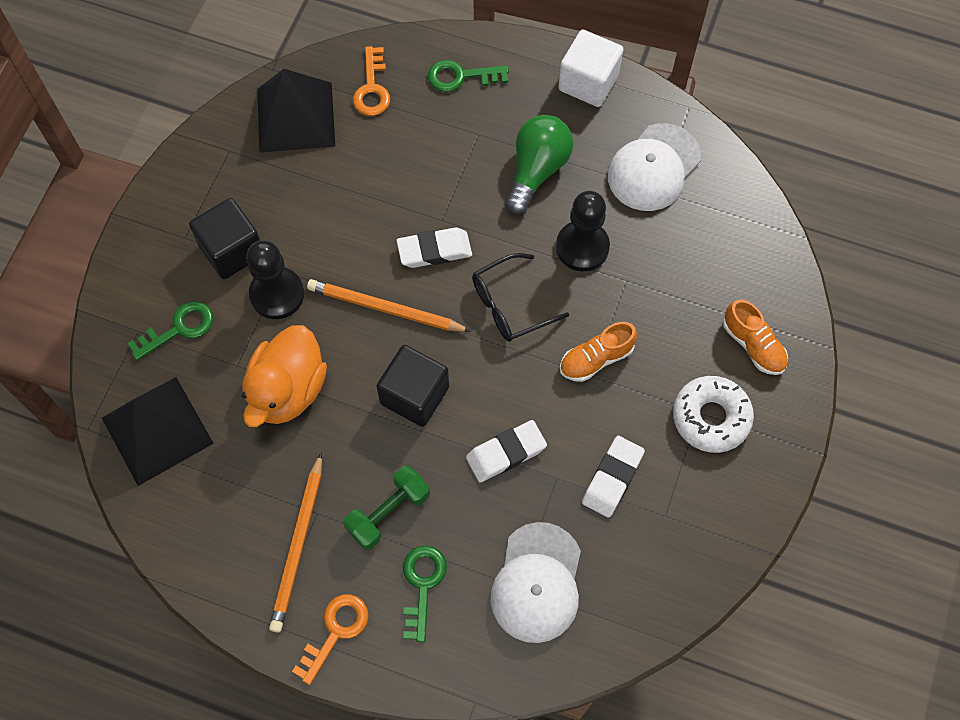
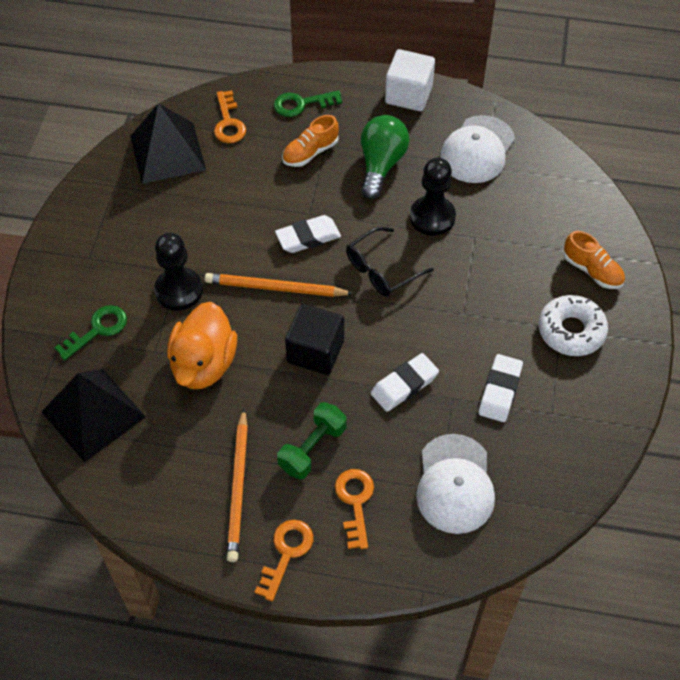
camera: 10 degrees left, 10 degrees down
black cube [189,198,260,279] -> none
green key [403,545,447,642] -> orange key [335,469,374,549]
orange shoe [560,322,637,382] -> orange shoe moved to [282,115,339,167]

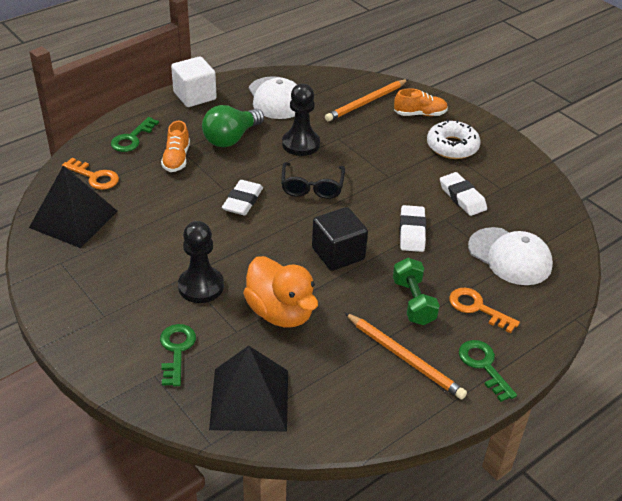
camera: 50 degrees left, 15 degrees down
orange pencil [205,273,354,297] -> orange pencil moved to [325,79,408,121]
orange key [255,520,313,601] -> green key [459,340,517,402]
green light bulb [361,115,409,199] -> green light bulb turned 105 degrees counterclockwise [202,105,264,147]

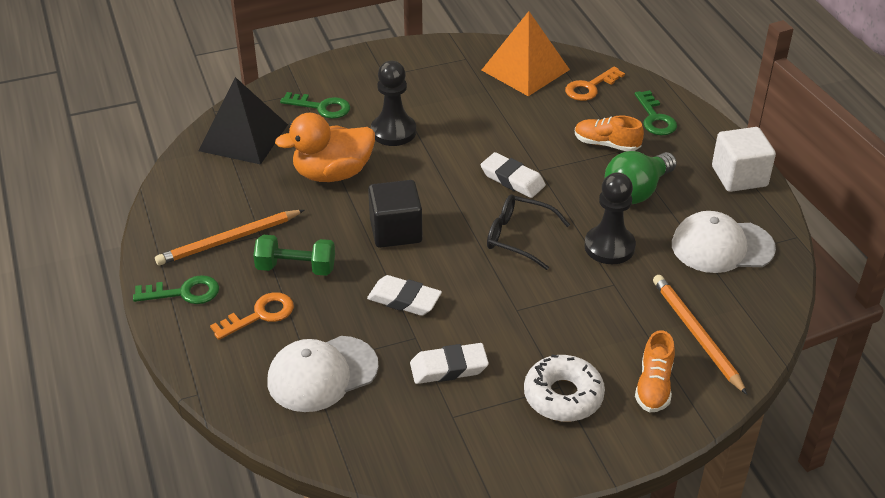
camera: 110 degrees right, 0 degrees up
black pyramid [29,165,118,248] -> orange pyramid [482,11,570,96]
green key [111,117,159,152] -> green key turned 150 degrees counterclockwise [635,90,677,135]
green light bulb [202,105,264,147] -> green light bulb turned 105 degrees counterclockwise [605,151,677,204]

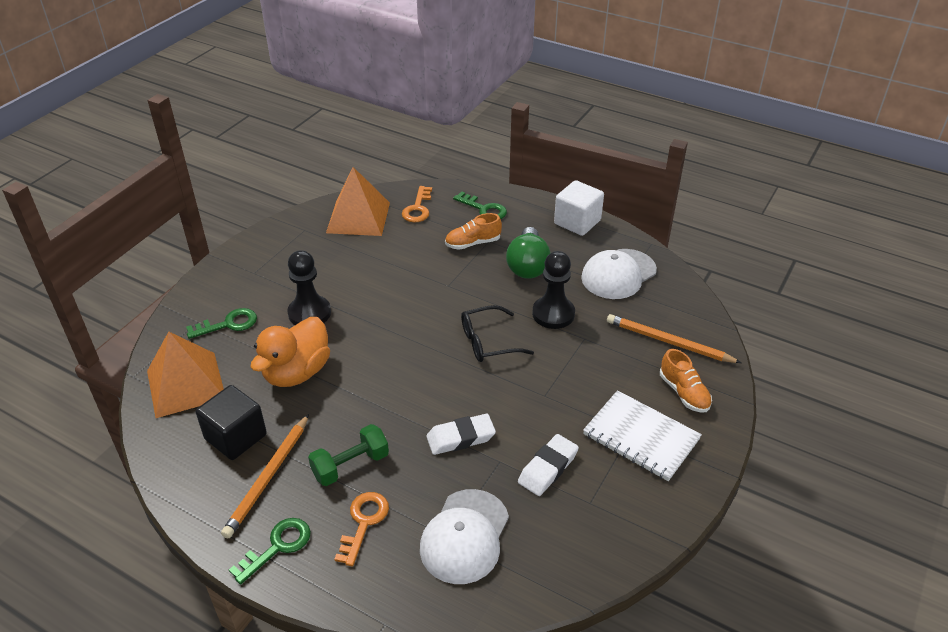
camera: 40 degrees left, 0 degrees up
black pyramid [199,77,288,165] -> orange pyramid [147,332,224,418]
black cube [368,180,422,248] -> black cube moved to [196,385,267,460]
white eraser [481,152,546,198] -> none
white donut [524,355,605,422] -> white notebook [583,390,702,481]

